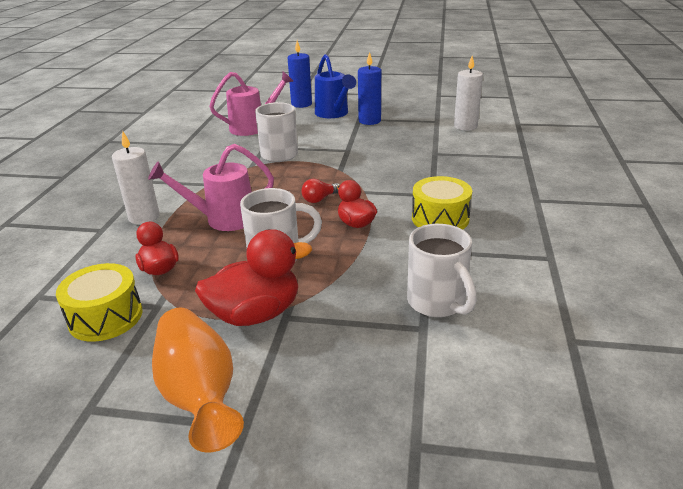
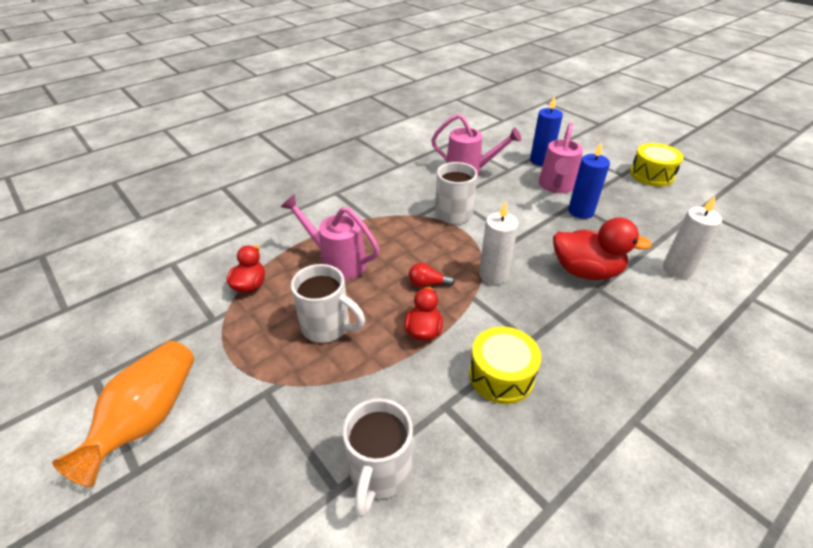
camera: 40 degrees right, 10 degrees up
yellow drum [56,263,142,342] -> yellow drum moved to [630,143,683,187]
white candle [112,131,160,224] -> white candle moved to [479,201,519,285]
red duck [195,229,312,326] -> red duck moved to [553,217,652,280]
blue watering can [315,54,356,118] -> pink watering can [539,122,583,193]

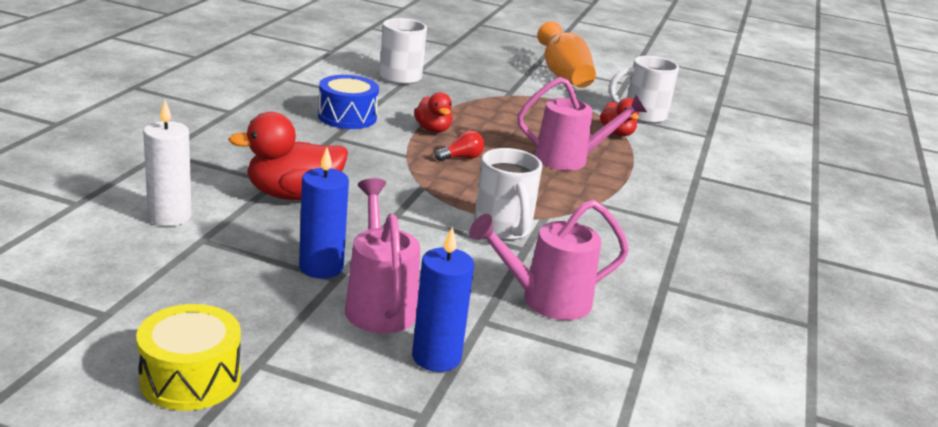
camera: 145 degrees right, 15 degrees down
white mug [291,264,365,343] -> white mug moved to [609,56,679,124]
yellow drum [469,327,541,404] -> blue drum [318,75,379,129]
white candle [479,201,519,285] -> none

